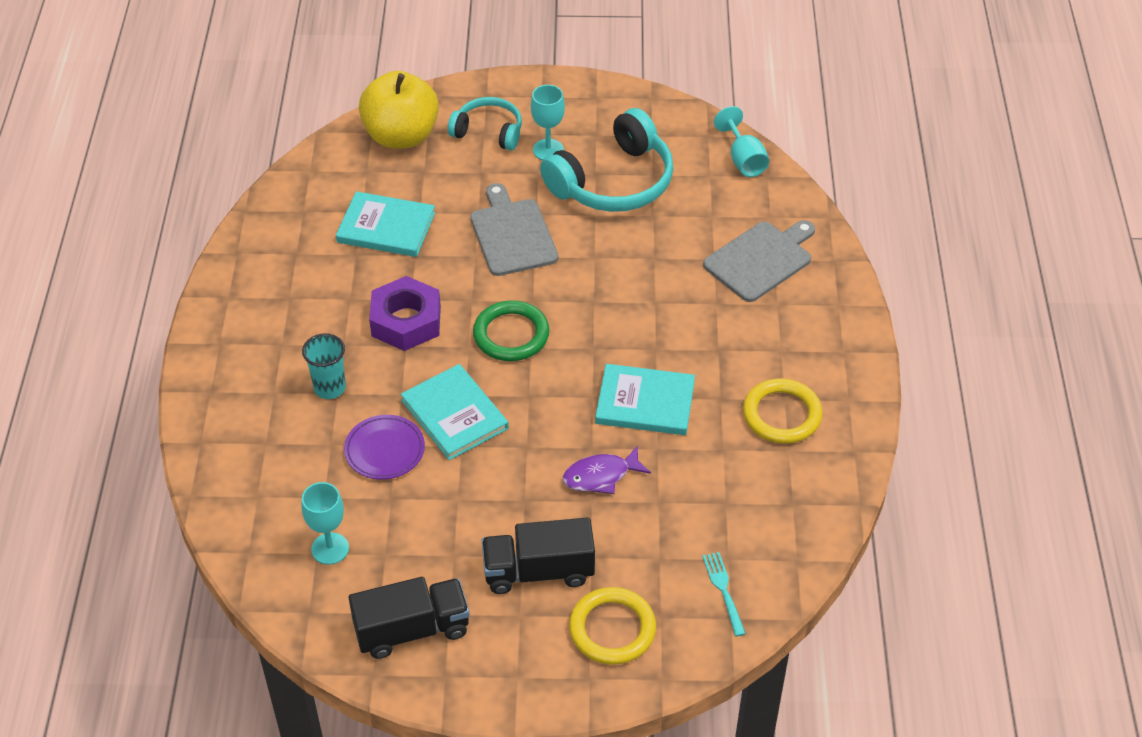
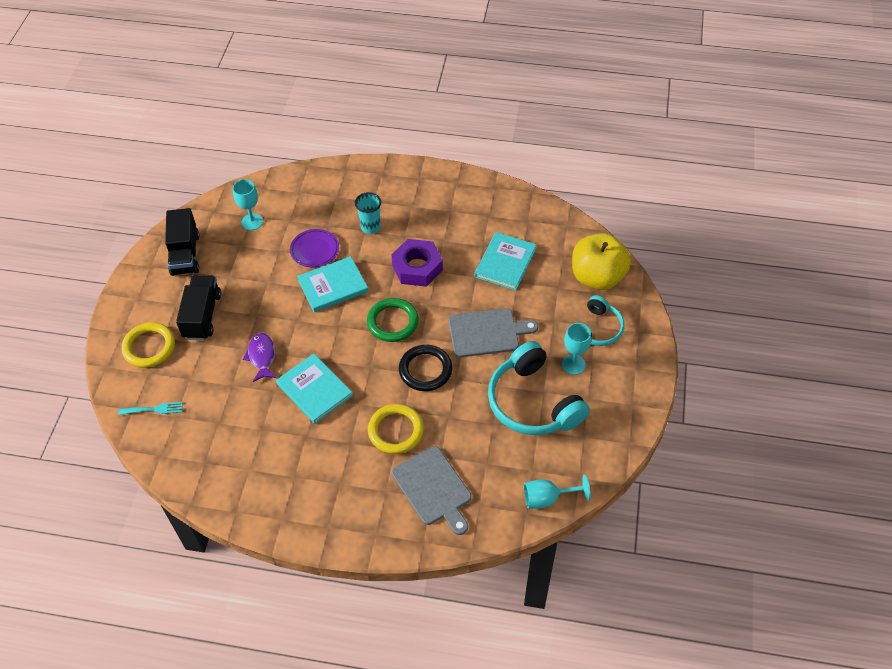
camera: 100 degrees right, 5 degrees up
turquoise book [595,364,695,435] -> turquoise book turned 60 degrees counterclockwise [276,353,353,424]
yellow ring [743,378,823,444] -> yellow ring moved to [368,404,424,454]
none -> black ring [399,345,452,391]

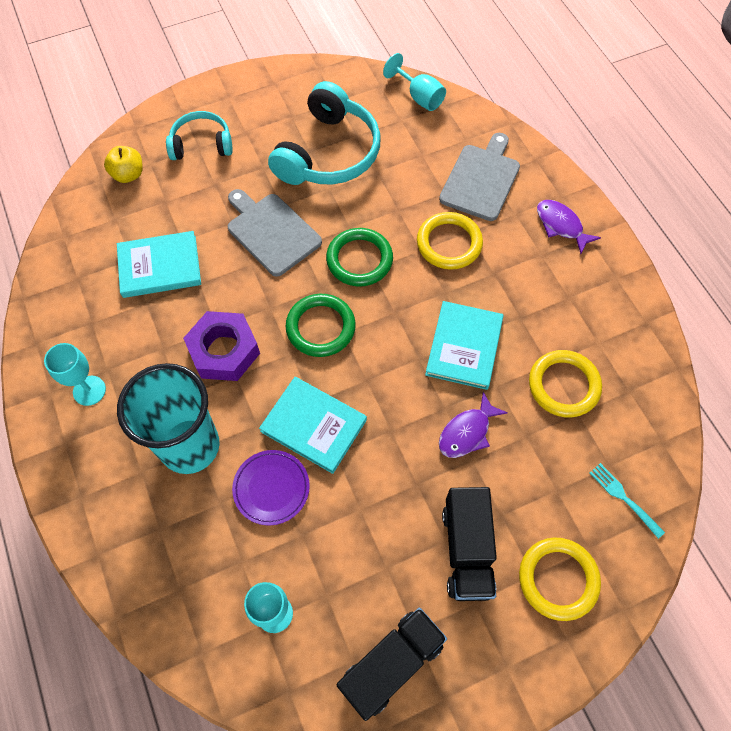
camera: 125 degrees left, 10 degrees up
black truck [176,275,221,340] -> black truck turned 60 degrees counterclockwise [442,487,497,601]
turquoise cup [355,192,381,234] -> turquoise cup [117,363,219,474], size x1.97
black ring [399,345,452,391] -> green ring [326,228,393,286]
turquoise goblet [562,323,591,375] -> turquoise goblet moved to [44,343,106,406]
yellow apple [572,233,631,290] -> yellow apple [104,146,143,183], size x0.51
none -> yellow ring [529,350,602,418]
none -> purple fish [537,200,601,254]

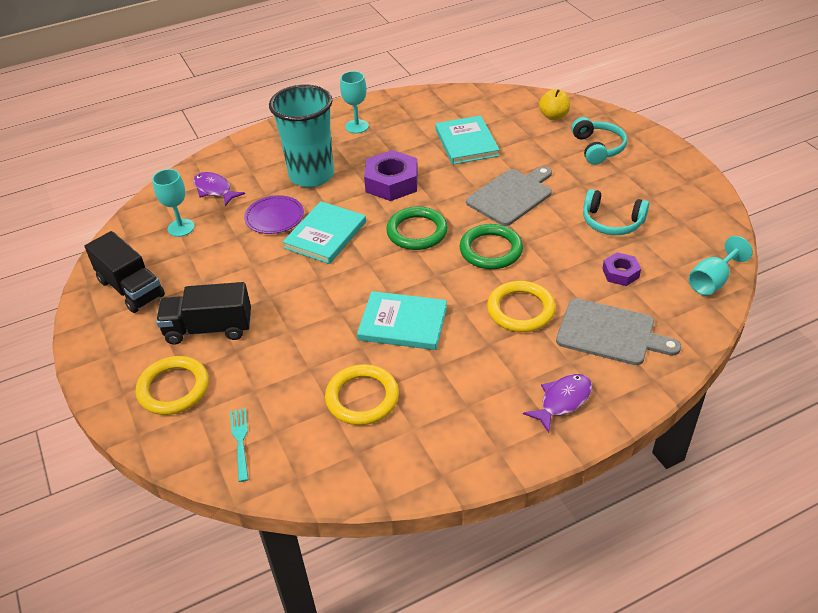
camera: 90 degrees right, 20 degrees down
turquoise headphones [268,81,381,185] -> turquoise headphones [583,189,649,235], size x0.59
purple fish [439,392,508,458] -> purple fish moved to [193,172,245,206]
turquoise fork [590,463,665,539] -> turquoise fork turned 60 degrees counterclockwise [230,408,249,482]
none -> purple nut [602,252,641,286]

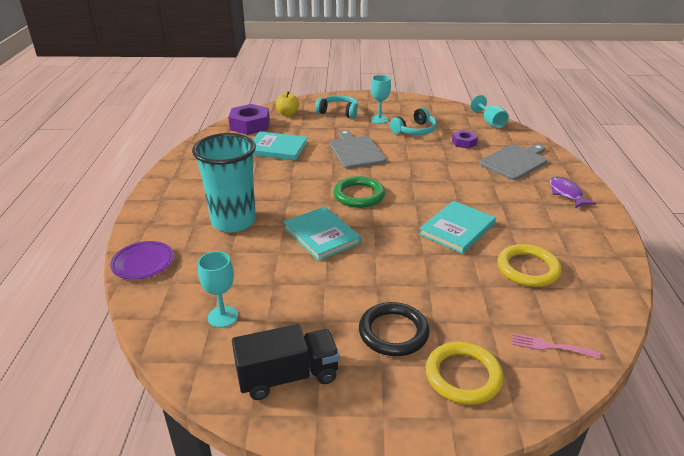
camera: 65 degrees left, 10 degrees down
black truck [156,282,251,345] -> black ring [359,302,430,356]
purple fish [193,172,245,206] -> none
turquoise fork [230,408,249,482] -> pink fork [512,333,601,359]
purple plate [244,195,304,234] -> purple plate moved to [110,241,174,280]
turquoise goblet [340,71,369,133] -> turquoise goblet moved to [370,75,391,124]
purple nut [364,150,418,201] -> purple nut moved to [228,104,270,135]
green ring [460,224,523,269] -> none
yellow ring [487,281,556,332] -> none

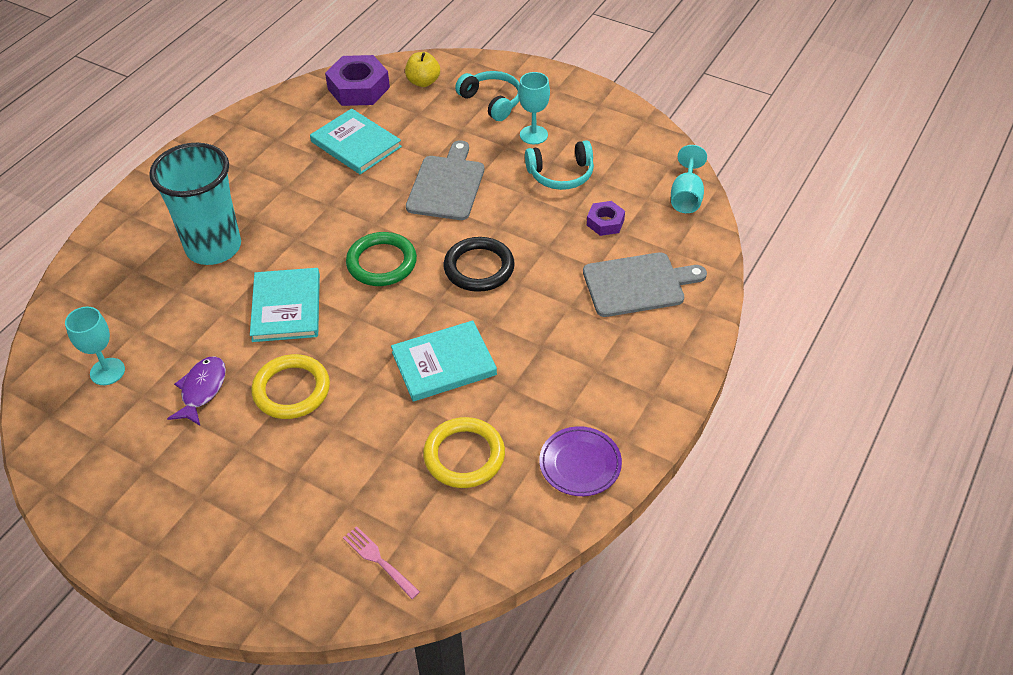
camera: 30 degrees right, 15 degrees up
purple plate [110,241,174,280] -> purple plate moved to [539,426,622,496]
black truck [232,324,339,400] -> none
black ring [359,302,430,356] -> black ring moved to [443,237,515,292]
yellow ring [426,342,504,405] -> yellow ring moved to [251,354,330,419]
purple fish [550,177,596,208] -> purple fish moved to [167,357,226,426]

